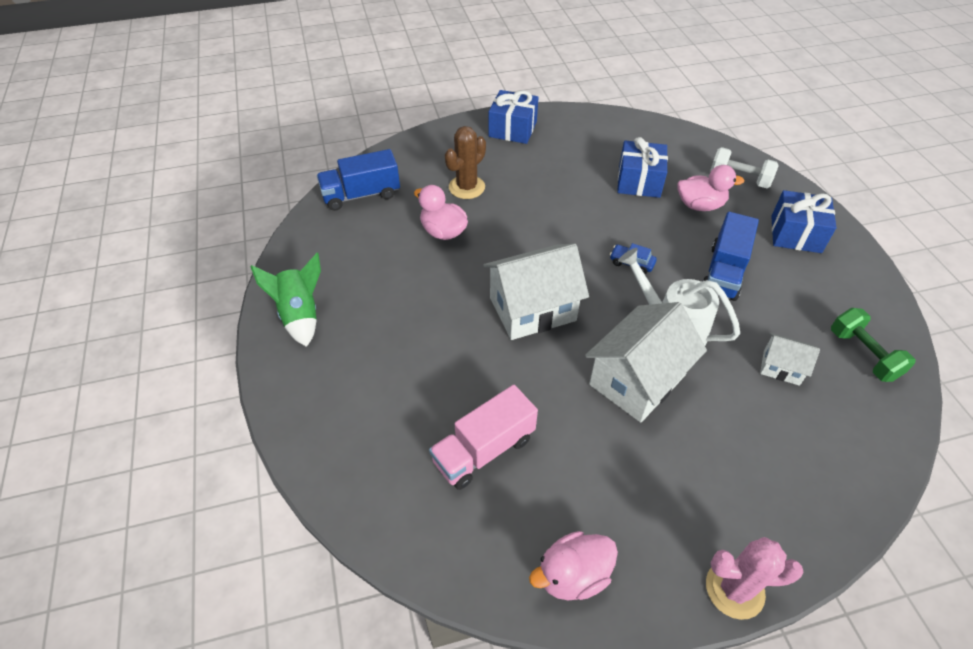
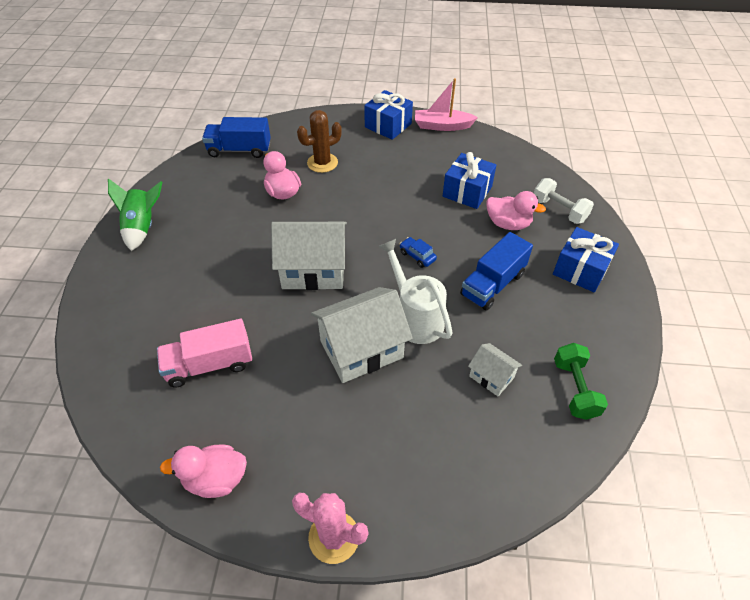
camera: 20 degrees right, 0 degrees up
none -> pink boat [415,78,478,131]

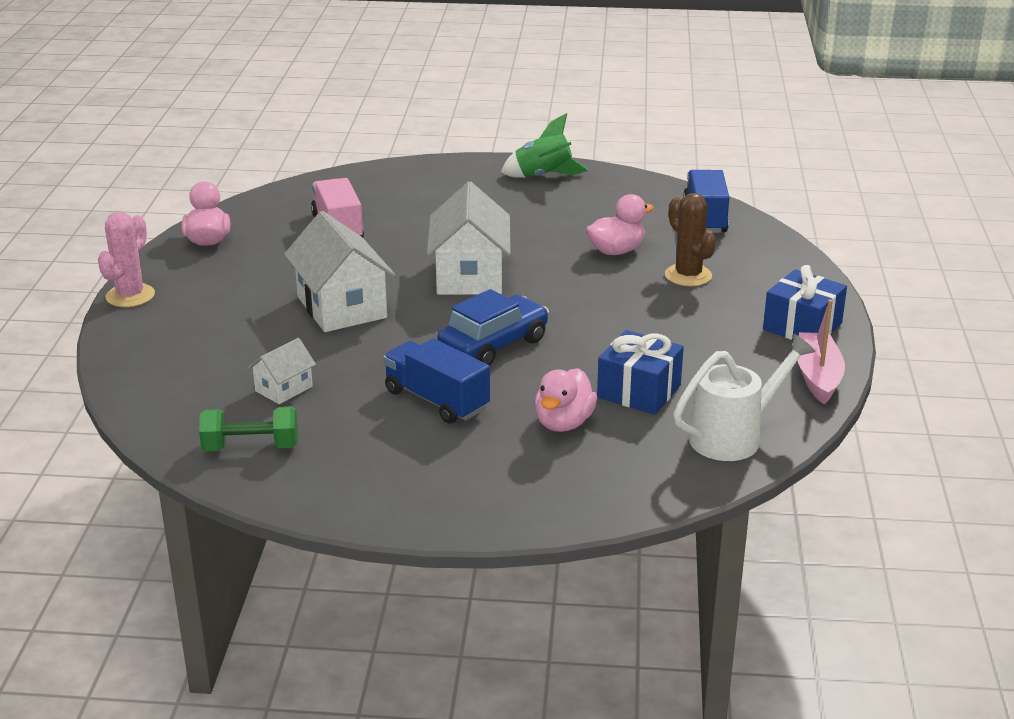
camera: 90 degrees right, 20 degrees down
white watering can [378,239,452,344] -> white watering can moved to [673,334,815,461]
blue car [400,237,437,268] -> blue car [437,289,549,366], size x2.10
white dumbbell [534,178,594,224] -> none
blue gift [553,227,619,293] -> none

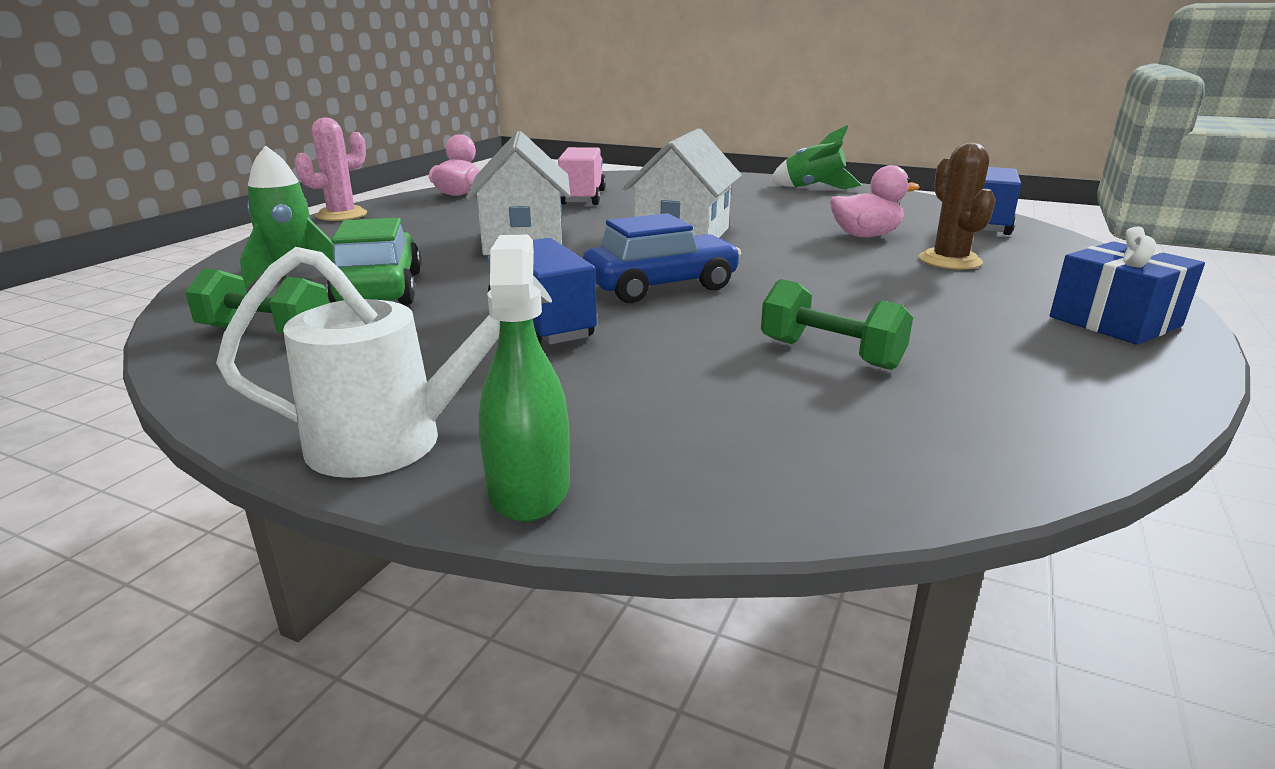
camera: 20 degrees right, 5 degrees down
white house [248,338,316,404] -> green car [327,218,421,305]
pink duck [535,368,597,432] -> none
blue gift [597,330,684,415] -> green dumbbell [761,279,913,370]
white watering can [673,334,815,461] -> white watering can moved to [216,247,552,478]
pink boat [797,299,845,404] -> none
none -> green rocket [240,145,334,288]
none -> green spray bottle [479,235,570,522]

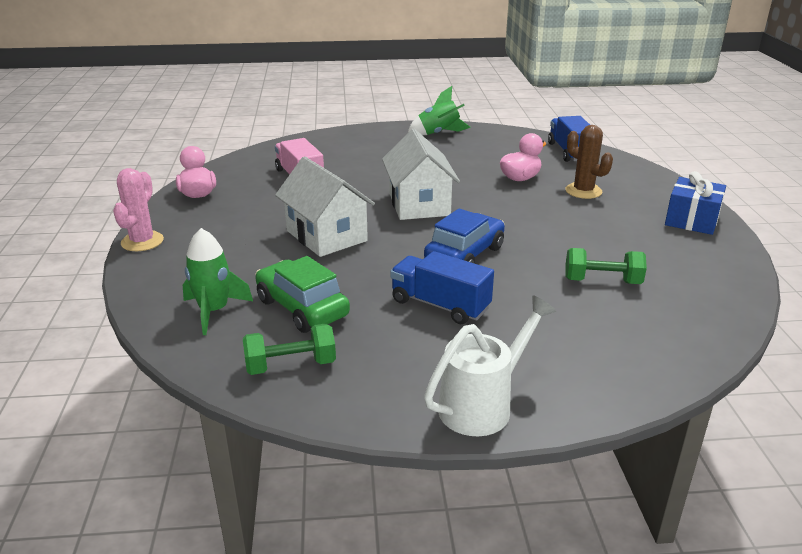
camera: 30 degrees left, 5 degrees up
green spray bottle [479,235,570,522] -> none

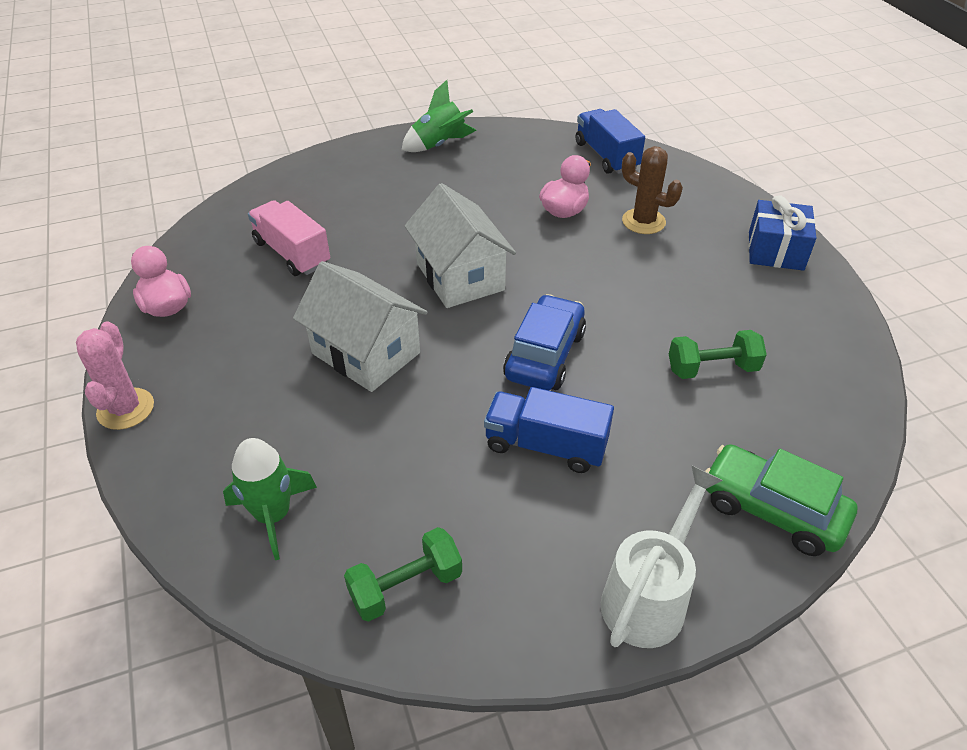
camera: 15 degrees left, 15 degrees up
green car [255,256,350,333] -> green car moved to [705,444,858,556]

